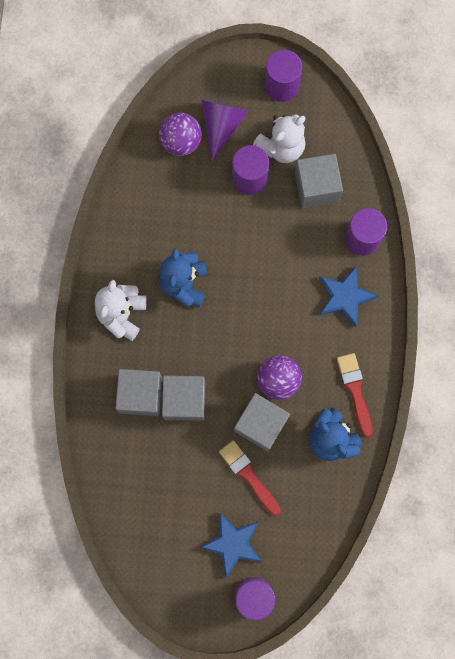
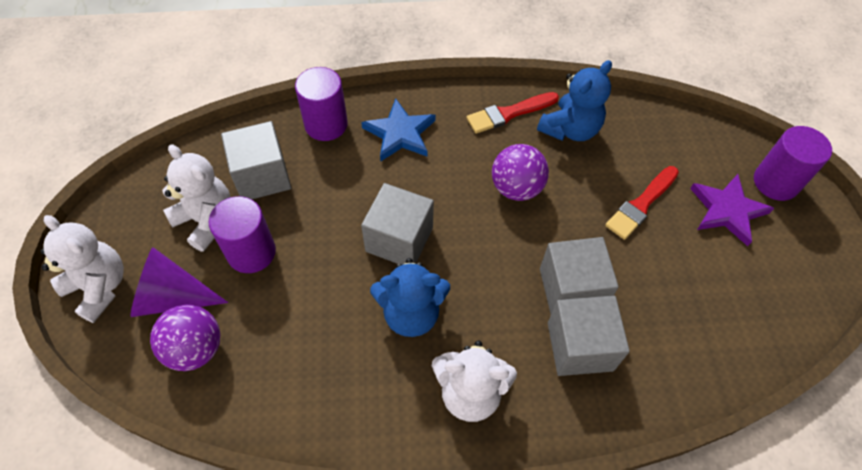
camera: 100 degrees left, 20 degrees down
blue star [199,513,262,577] -> purple star [690,174,774,246]
grey cube [234,393,290,452] -> grey cube moved to [361,183,434,265]
purple cylinder [264,49,302,102] -> none
none -> white teddy bear [41,215,124,323]

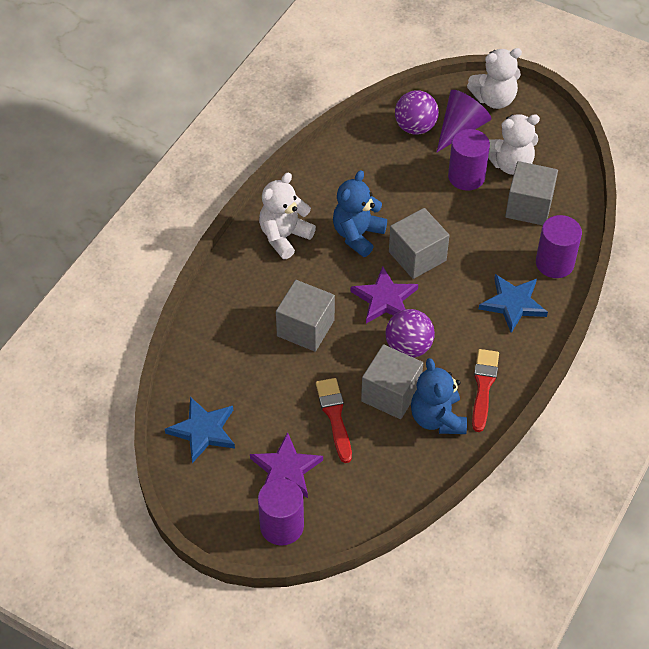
camera: 125 degrees right, 5 degrees down
grey cube [548,296,630,376] -> grey cube moved to [361,344,423,419]
none -> blue star [165,397,235,463]
none -> purple star [351,267,418,323]

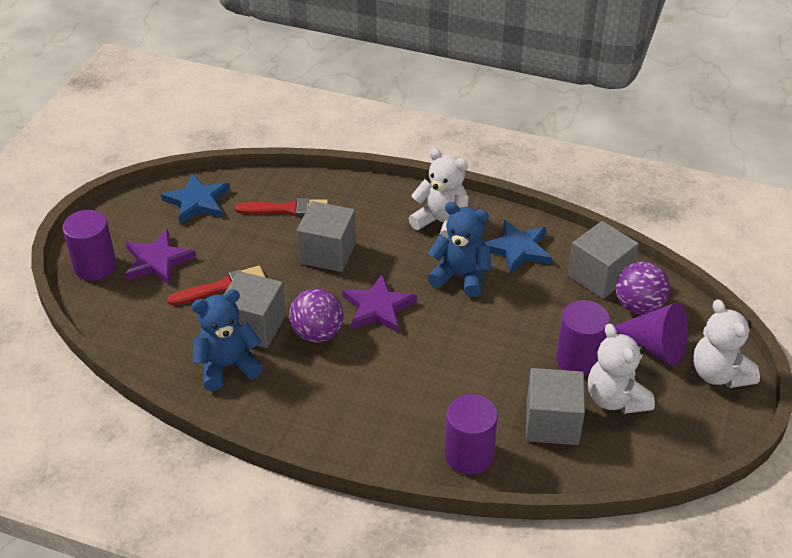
camera: 80 degrees right, 10 degrees down
grey cube [389,208,449,279] -> grey cube moved to [568,221,639,299]
red brush [472,349,499,432] -> red brush moved to [235,198,328,217]
blue star [479,274,548,333] -> blue star moved to [484,219,552,275]

